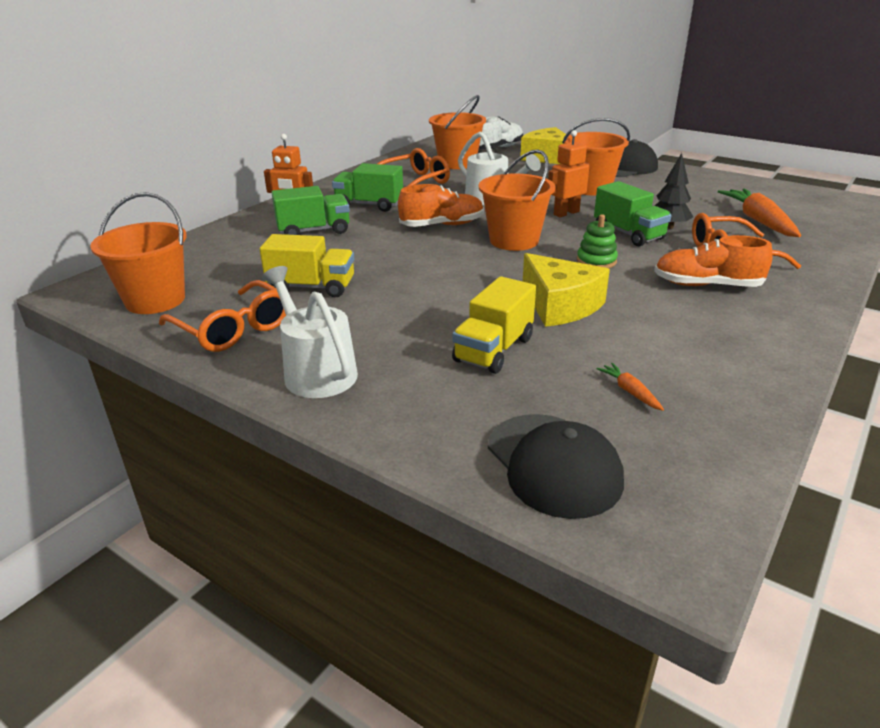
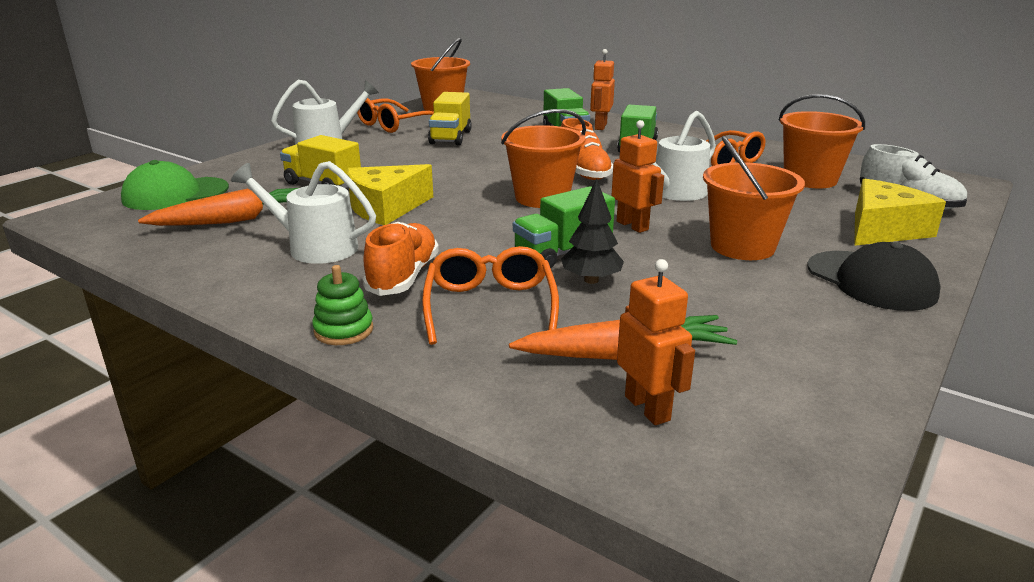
camera: 90 degrees right, 5 degrees down
black cap [488,414,624,519] -> green cap [121,160,229,210]
green stacking toy [577,214,618,268] -> green stacking toy moved to [312,265,373,345]
orange carrot [597,363,664,411] -> orange carrot [138,188,298,226], size x2.24
none -> white watering can [231,161,376,264]
none -> orange robot [617,259,695,425]

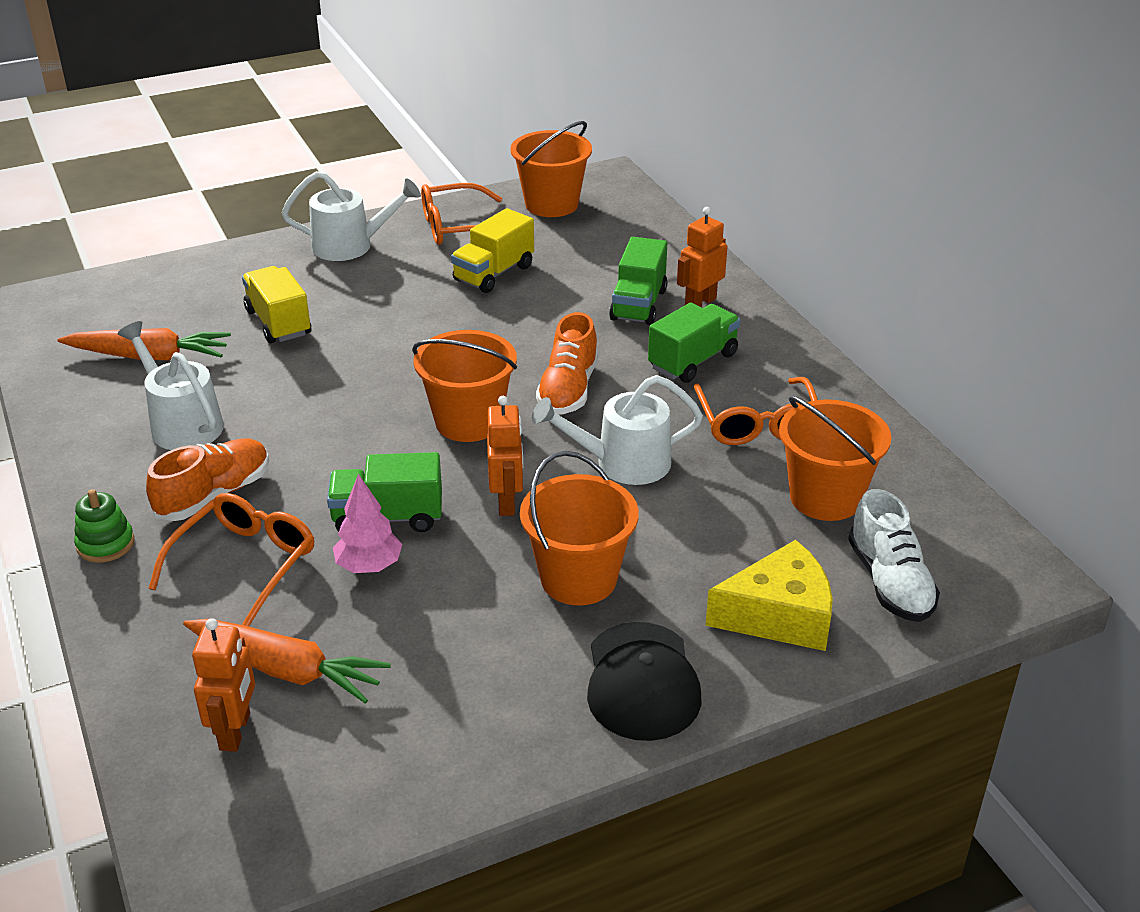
camera: 30 degrees right, 10 degrees up
green cap [121,160,229,210] -> none
yellow cheese [347,164,433,225] -> none
black tree [561,179,624,284] -> pink tree [333,474,402,573]

